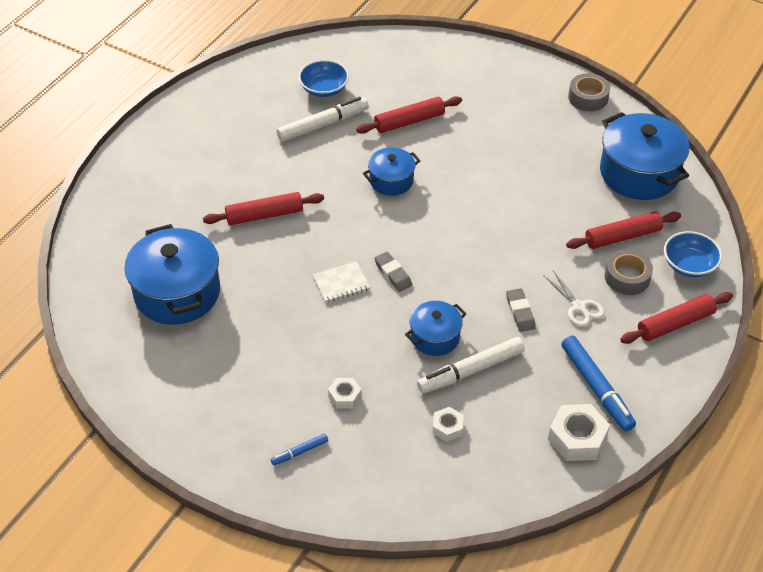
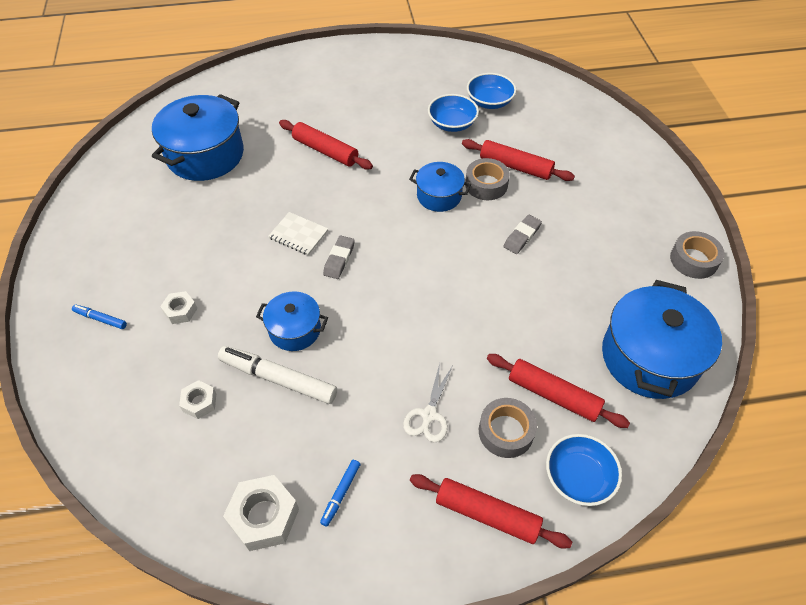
camera: 50 degrees right, 5 degrees up
white marker [276,97,369,142] -> blue bowl [428,94,479,132]
grey eraser [506,288,535,332] -> grey eraser moved to [503,215,542,254]
blue marker [561,335,636,432] -> blue marker [320,460,360,527], size x0.50
none -> grey tape [465,158,510,200]

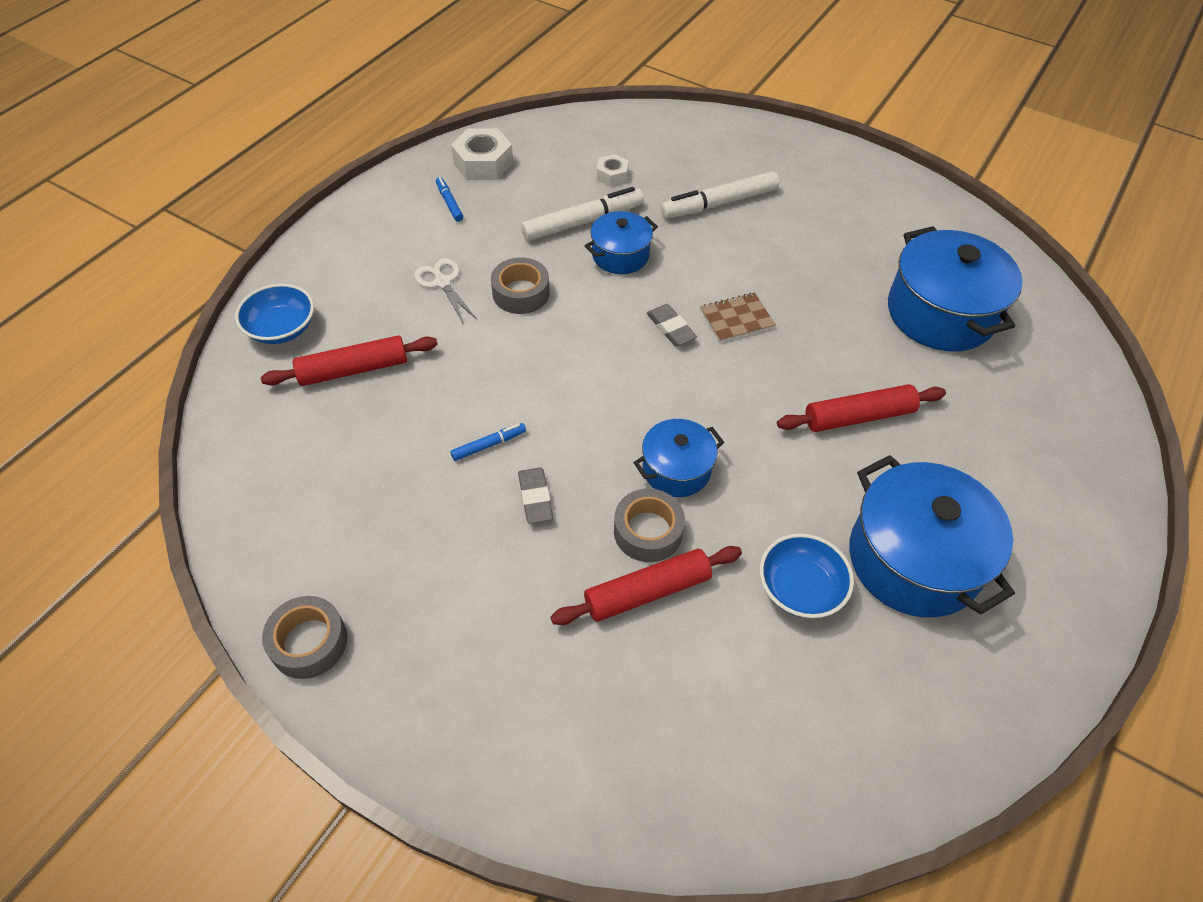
camera: 130 degrees right, 0 degrees up
blue marker [72,305,127,329] -> blue marker moved to [450,423,526,461]
white nut [160,291,198,324] -> white marker [661,171,779,219]
white notebook [269,212,328,255] -> brown notebook [700,292,776,342]
red rolling pin [410,474,572,549] -> none
blue bowl [467,73,516,109] -> none
grey tape [479,398,537,458] -> grey tape moved to [491,257,550,314]
blue pot [602,280,722,399] -> blue pot moved to [849,455,1015,617]

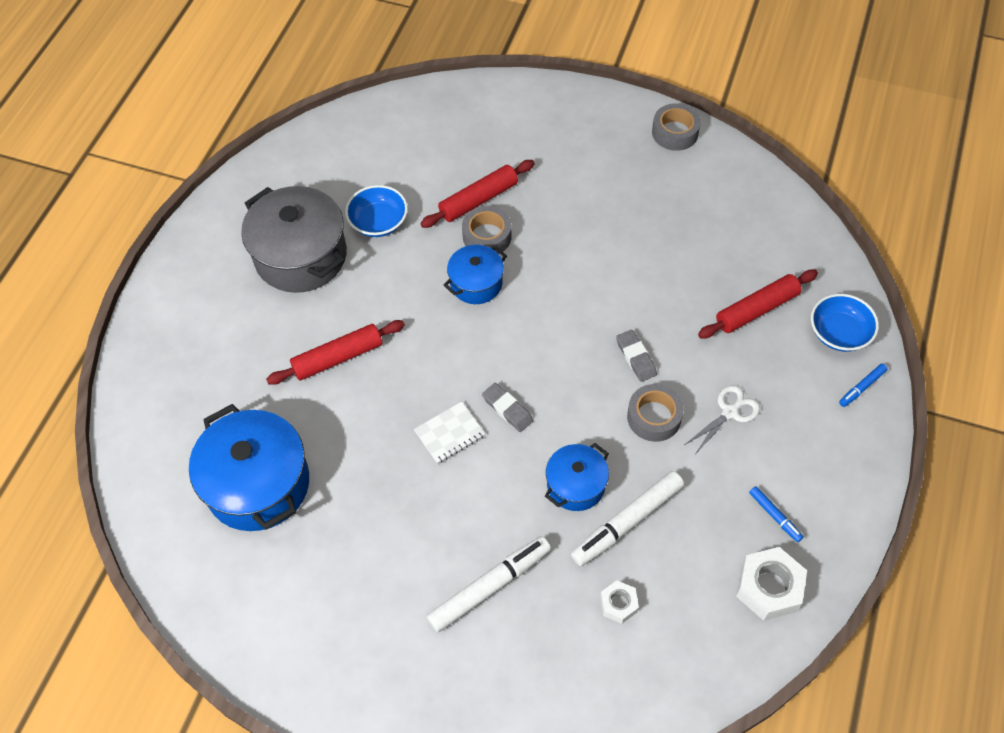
camera: 170 degrees right, 5 degrees up
white scissors [414,258,477,323] -> white scissors turned 90 degrees counterclockwise [686,385,760,453]
blue marker [450,423,526,461] -> blue marker moved to [839,364,887,407]
grey eraser [518,468,553,524] -> grey eraser moved to [616,330,657,382]
brown notebook [700,292,776,342] -> white notebook [414,401,485,464]
blue pot [849,455,1015,617] -> grey pot [241,186,347,293]

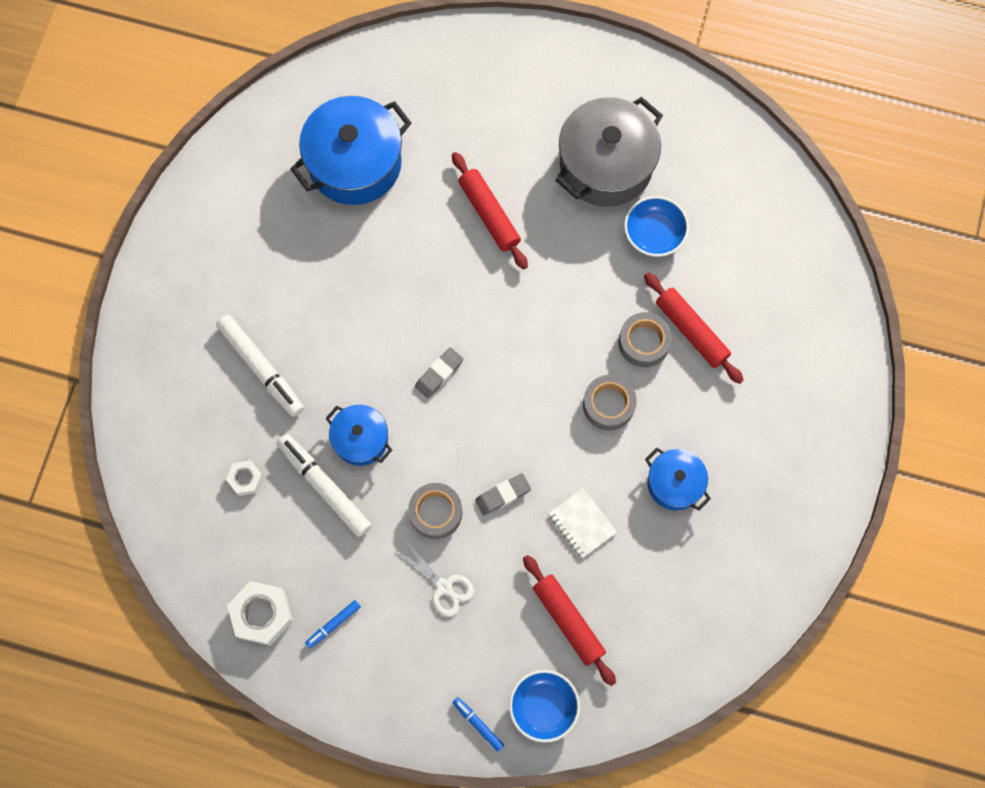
camera: 85 degrees right, 15 degrees up
white notebook [414,401,485,464] -> white notebook moved to [549,488,617,558]
blue pot [444,245,507,304] -> blue pot moved to [645,448,711,510]
grey tape [652,103,701,151] -> grey tape moved to [583,375,637,430]

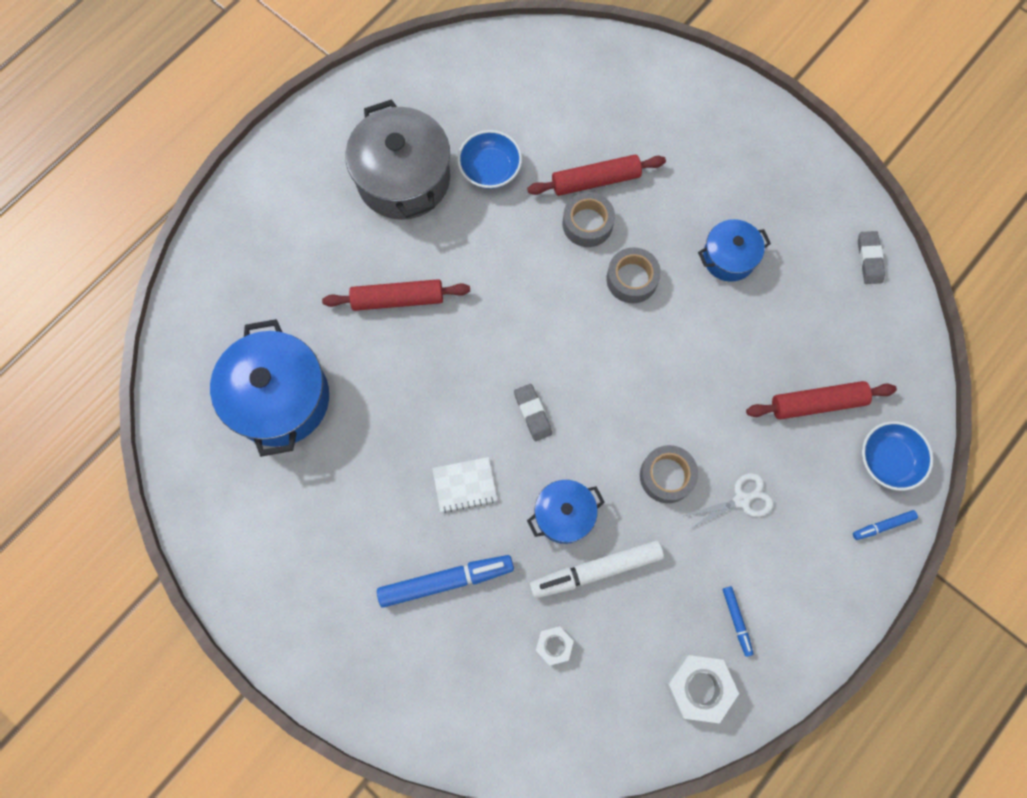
camera: 65 degrees left, 0 degrees up
white marker [216,315,304,417] -> blue marker [377,555,514,608]
grey eraser [475,473,531,516] -> grey eraser moved to [858,231,885,284]
white notebook [549,488,617,558] -> white notebook moved to [432,457,497,513]

